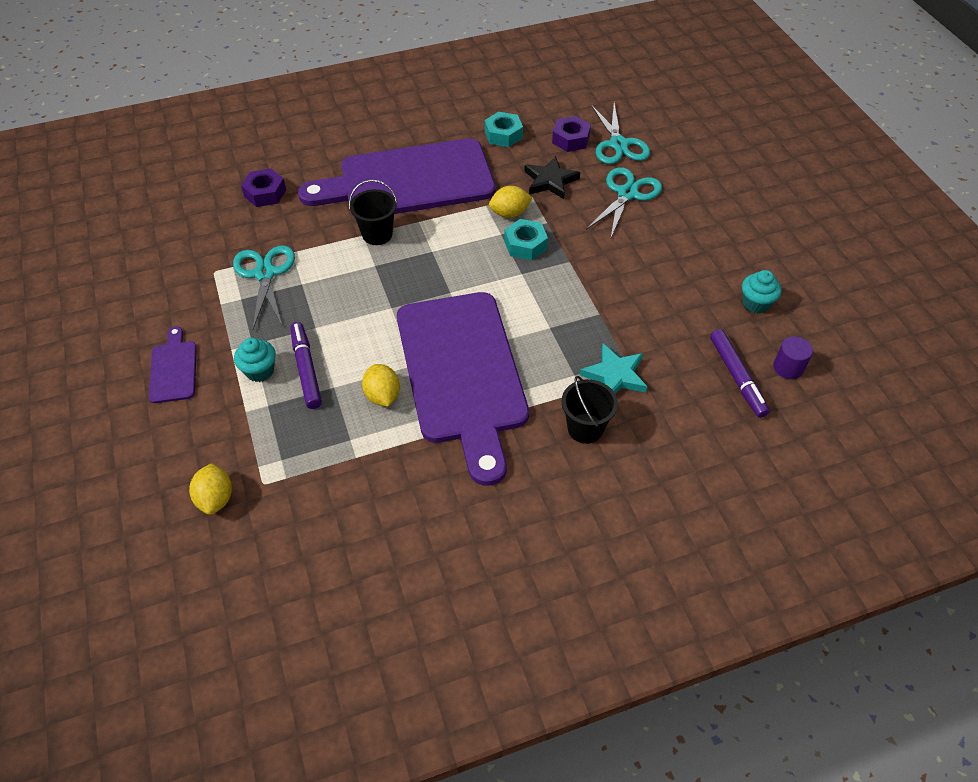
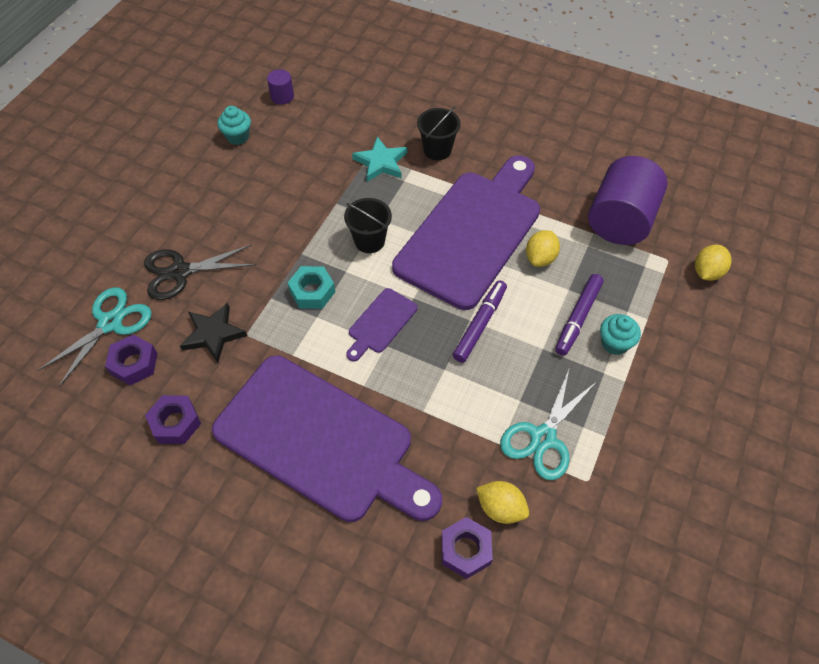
camera: 135 degrees left, 5 degrees up
purple cutting board [149,326,197,403] -> purple cutting board moved to [346,288,417,361]
black bucket [349,180,398,245] -> black bucket moved to [344,198,392,253]
turquoise nut [485,112,523,147] -> purple nut [145,395,201,444]
yellow lemon [489,186,533,218] -> yellow lemon moved to [476,481,529,524]
turquoise scissors [586,167,662,240] -> black scissors [144,244,256,300]
purple marker [710,329,770,418] -> purple marker moved to [453,281,507,363]
none -> purple cylinder [588,156,668,245]

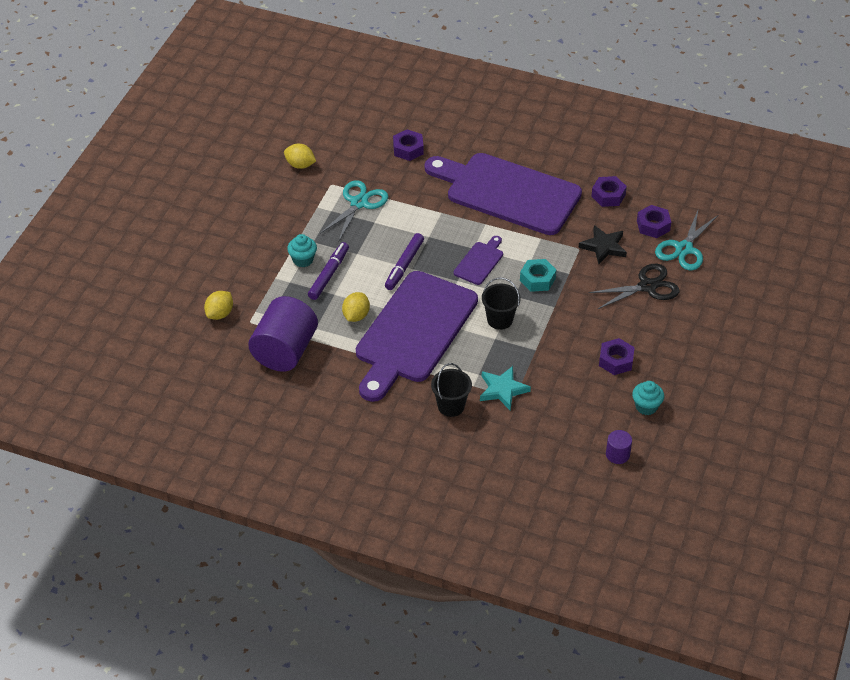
camera: 175 degrees right, 10 degrees down
yellow lemon [476,481,529,524] -> yellow lemon moved to [284,144,316,169]
none -> purple nut [599,338,635,375]

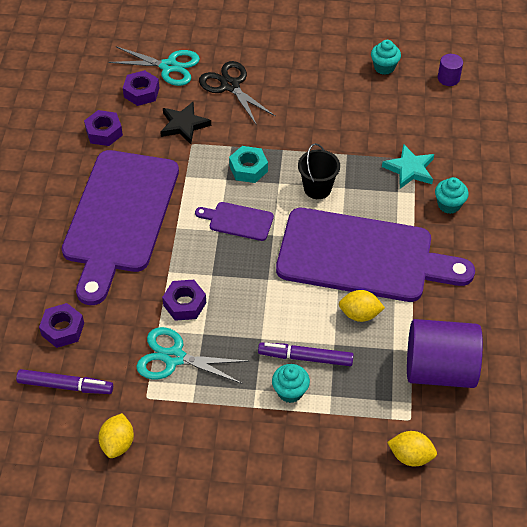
camera: 105 degrees left, 5 degrees up
purple marker [385,233,424,290] -> purple marker moved to [16,369,113,394]
black bucket [431,363,472,417] -> turquoise cupcake [435,177,469,214]
purple nut [599,338,635,375] -> purple nut moved to [162,280,206,321]

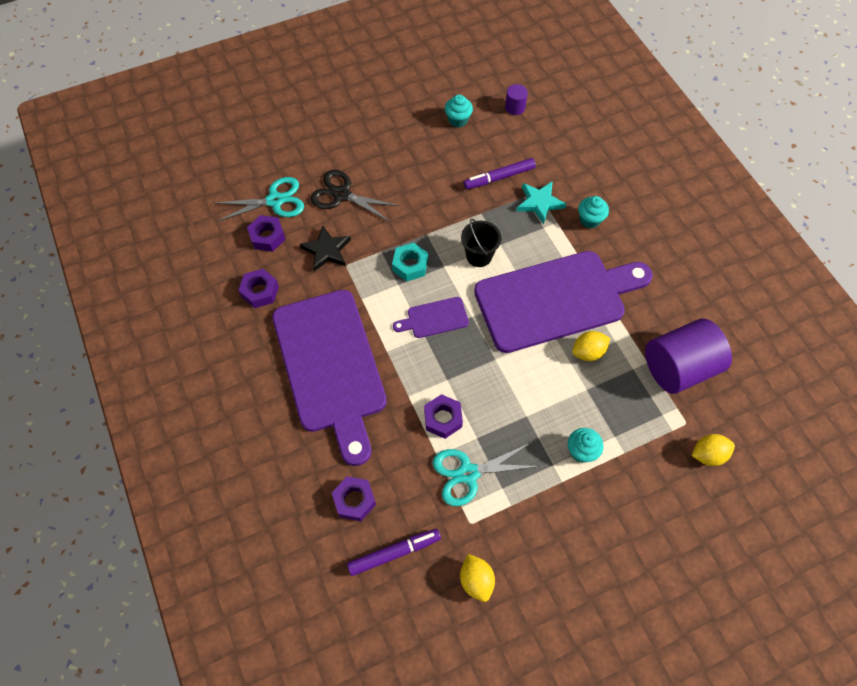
camera: 30 degrees left, 10 degrees up
purple marker [258,343,354,366] -> purple marker moved to [464,158,536,189]

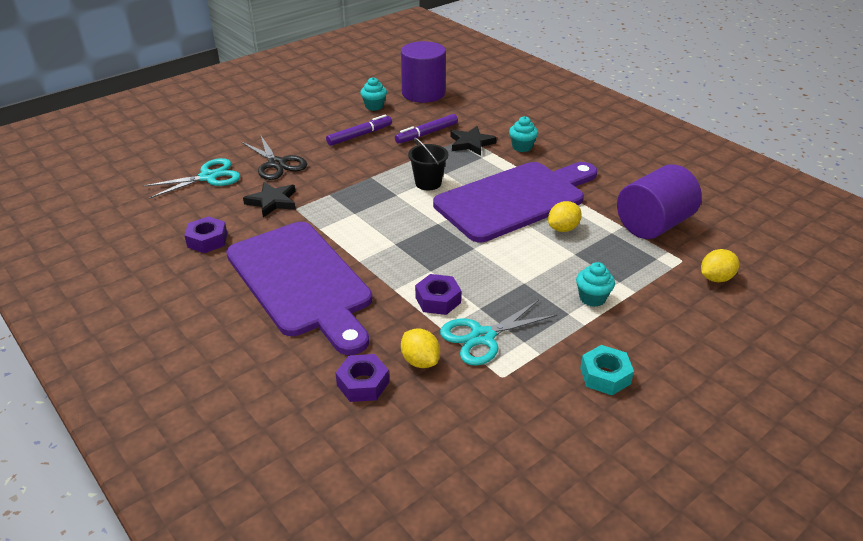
camera: 15 degrees left, 25 degrees down
purple nut [247,215,286,252] -> none
black scissors [310,170,400,222] -> black scissors turned 135 degrees counterclockwise [241,136,307,180]
purple marker [347,529,441,576] -> purple marker moved to [326,114,392,146]
turquoise nut [392,243,428,281] -> turquoise nut moved to [580,345,634,395]
purple cutting board [393,297,469,338] -> none
yellow lemon [460,554,495,602] -> yellow lemon moved to [401,328,440,368]
purple cylinder [505,84,528,115] -> purple cylinder [401,41,446,103], size x2.28
turquoise star [517,181,566,225] -> black star [450,126,497,156]

